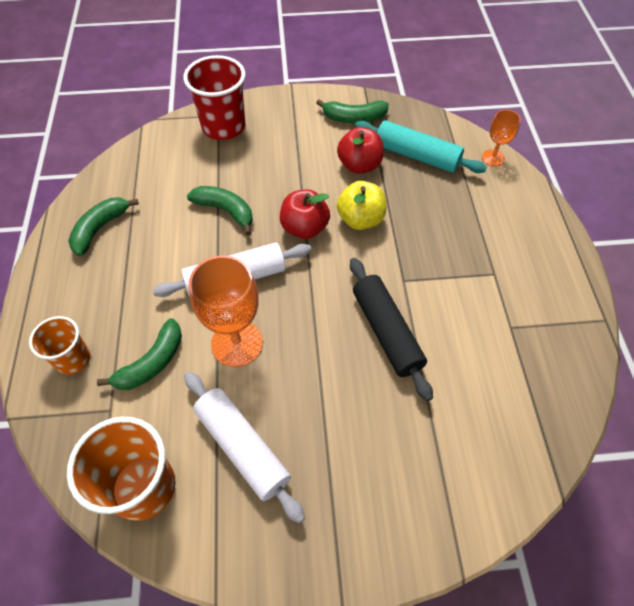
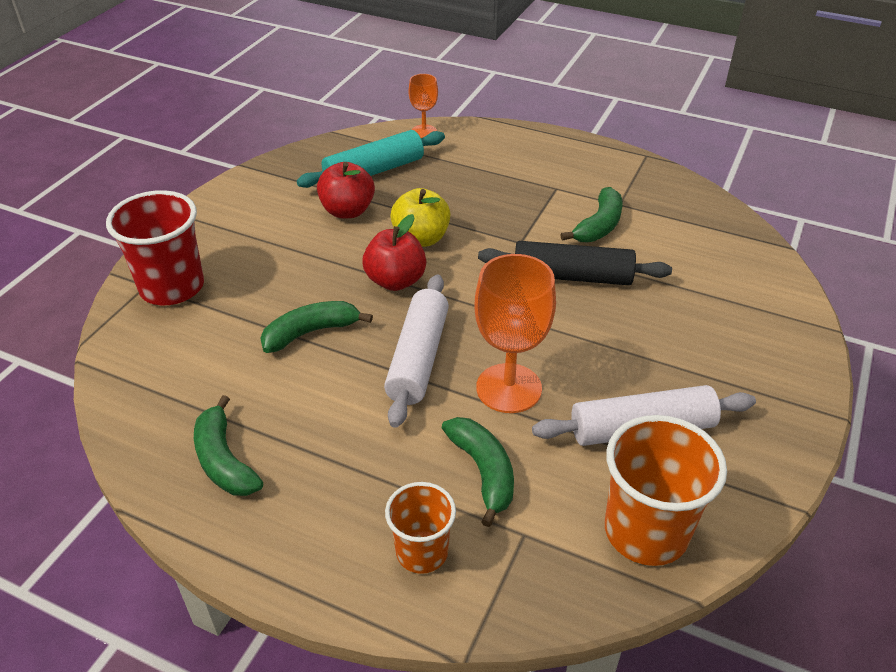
camera: 60 degrees left, 15 degrees down
green banana [316,99,389,123] -> green banana moved to [560,187,623,242]

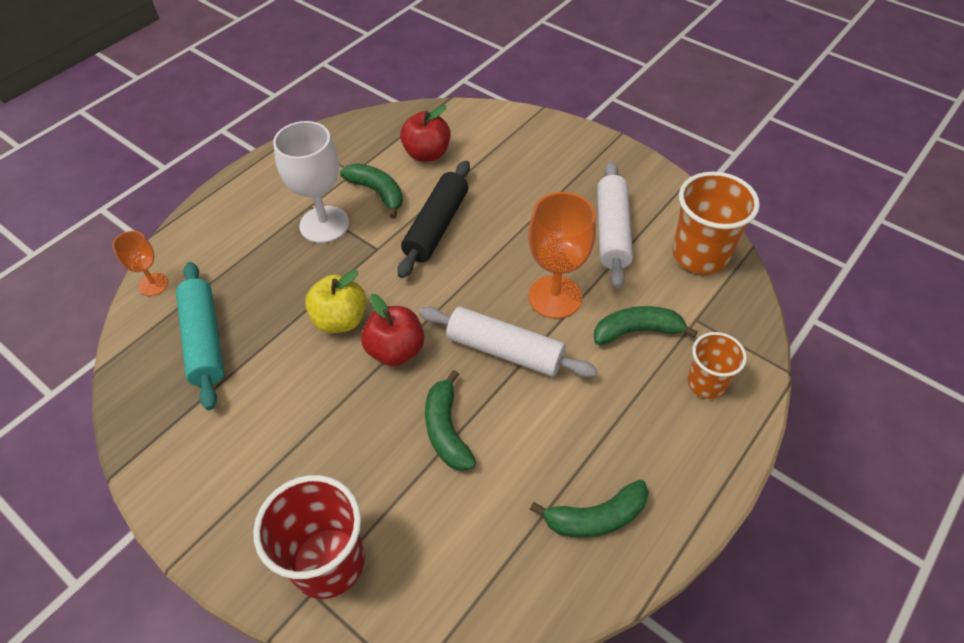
camera: 75 degrees left, 10 degrees up
red apple [317,162,375,218] -> red apple moved to [400,105,451,162]
none -> white goblet [273,121,349,243]

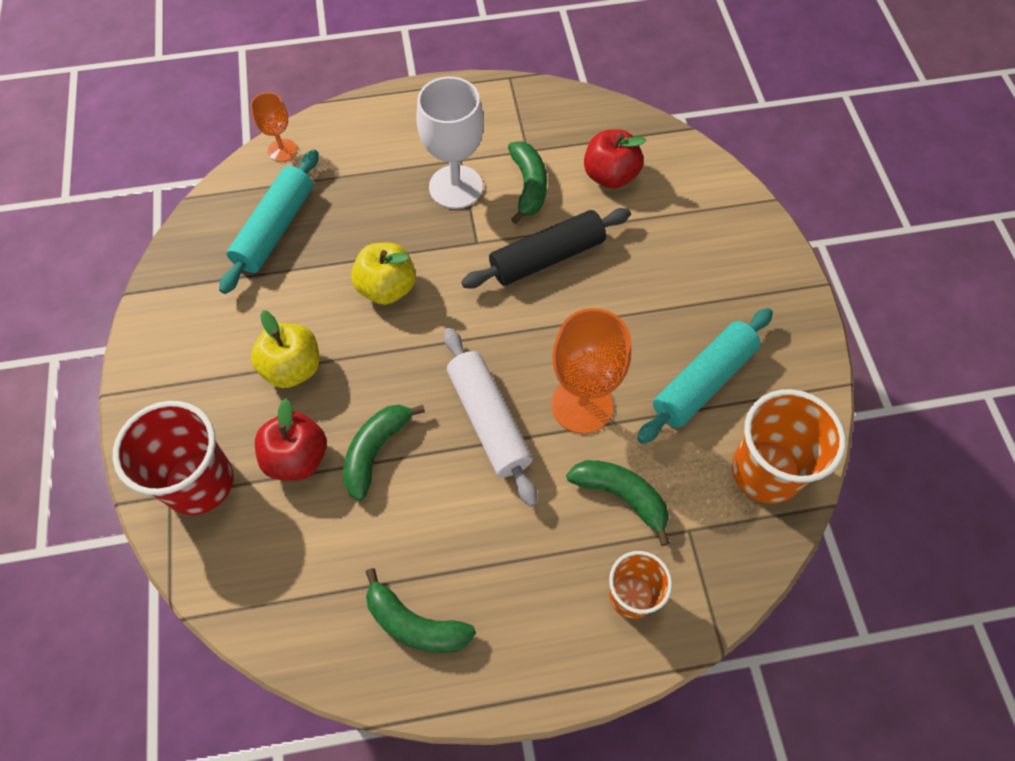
camera: 40 degrees right, 10 degrees up
red apple [361,294,424,366] -> red apple moved to [255,398,327,481]
white rolling pin [597,162,633,289] -> turquoise rolling pin [637,308,773,444]
none -> yellow apple [251,310,319,388]

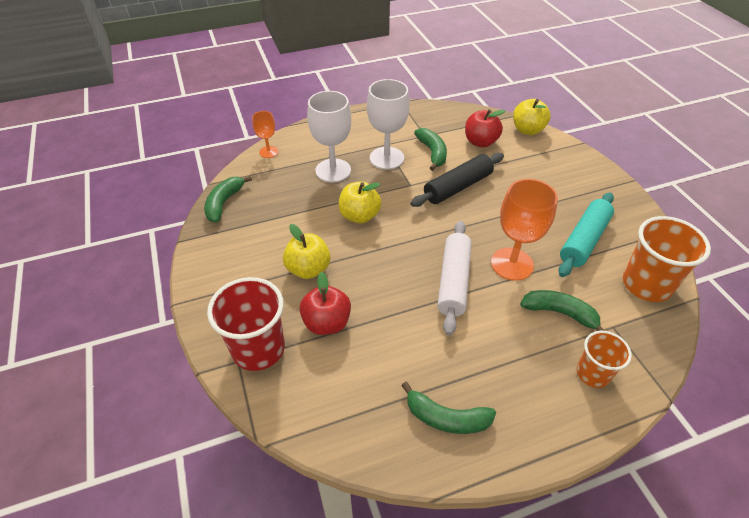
camera: 10 degrees left, 15 degrees down
turquoise rolling pin [219,149,319,294] -> none
green banana [343,405,425,501] -> green banana moved to [204,176,252,223]
white rolling pin [444,328,538,507] -> white rolling pin turned 45 degrees clockwise [437,221,472,335]
none -> white goblet [307,91,351,183]
none -> yellow apple [513,99,550,135]

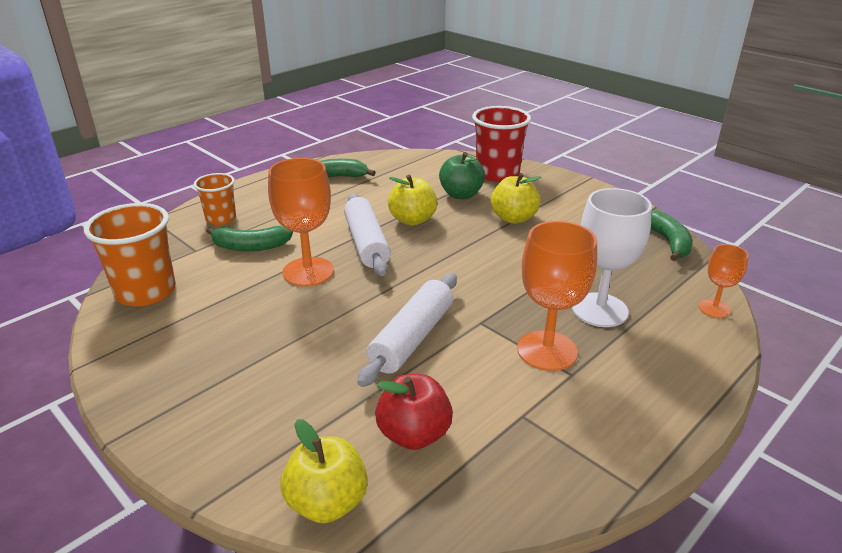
camera: 155 degrees right, 15 degrees down
red apple [299,272,351,335] -> green apple [439,152,485,199]
yellow apple [339,182,381,223] -> yellow apple moved to [388,175,437,225]
white goblet [367,79,410,170] -> orange goblet [517,221,597,371]
black rolling pin [411,153,504,207] -> white rolling pin [357,273,457,387]
green banana [414,128,447,171] -> none
turquoise rolling pin [559,193,614,277] -> none

